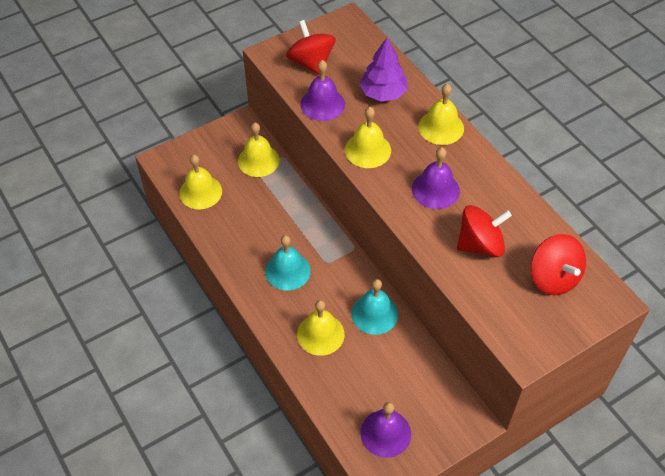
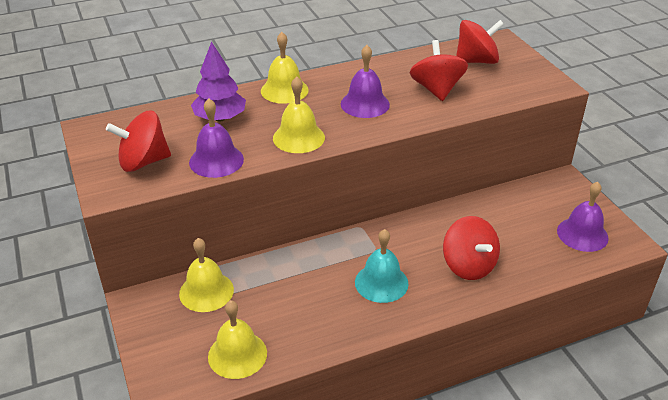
camera: 80 degrees left, 15 degrees down
yellow bell [297,300,345,356] -> red spinning top [443,216,500,280]
turquoise bell [351,279,398,335] -> none

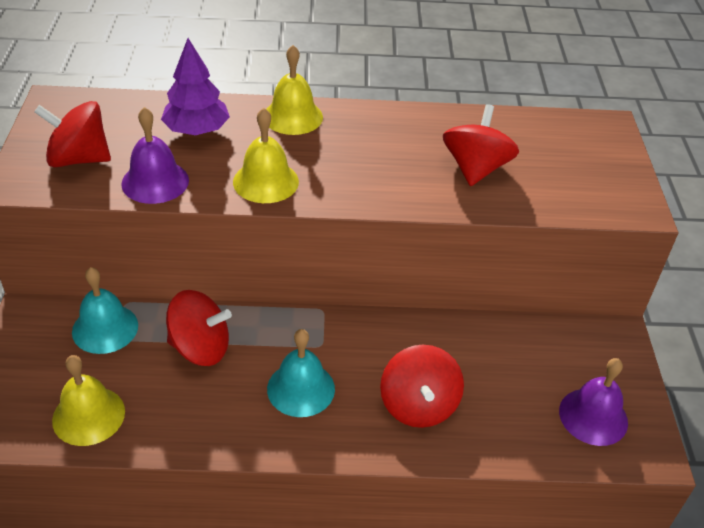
camera: 20 degrees right, 5 degrees up
yellow bell [179,238,234,312] -> turquoise bell [72,267,138,354]
purple bell [341,45,390,118] -> none
red spinning top [456,20,504,64] -> red spinning top moved to [166,290,232,366]

